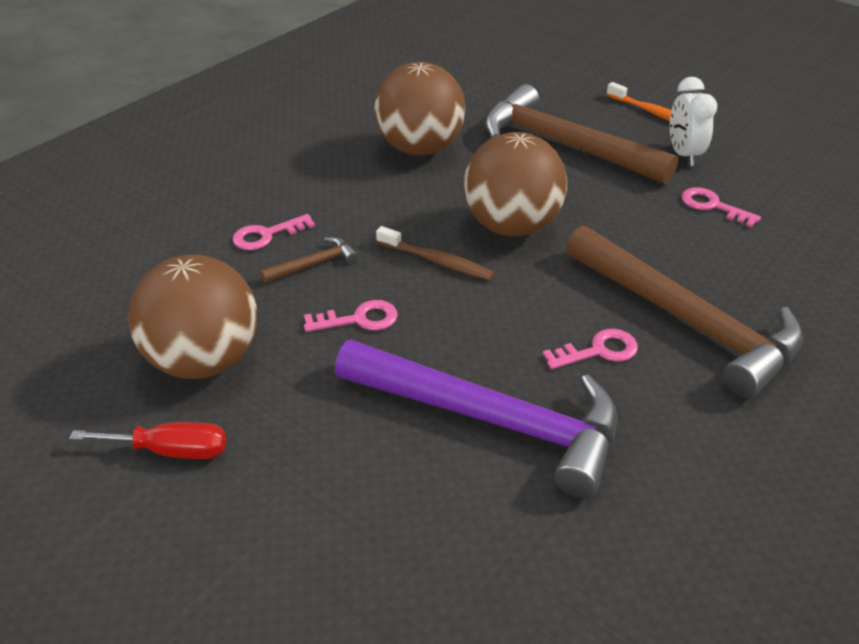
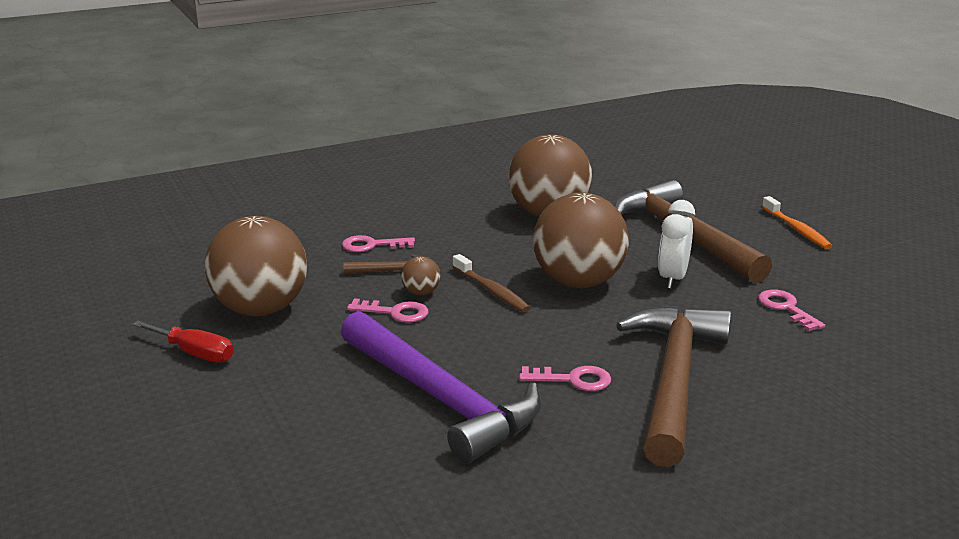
camera: 25 degrees right, 15 degrees down
brown hammer [566,225,803,398] -> brown hammer turned 150 degrees counterclockwise [616,306,731,467]
white clock [670,77,717,166] -> white clock moved to [658,200,695,289]
none -> brown ball [401,256,440,295]

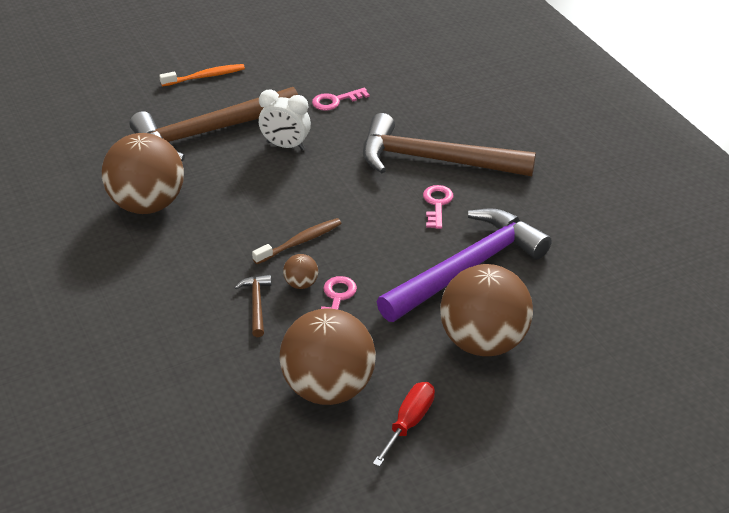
camera: 90 degrees left, 15 degrees up
pink key [342,235,415,252] -> none
brown ball [533,192,629,288] -> brown ball moved to [440,264,533,356]

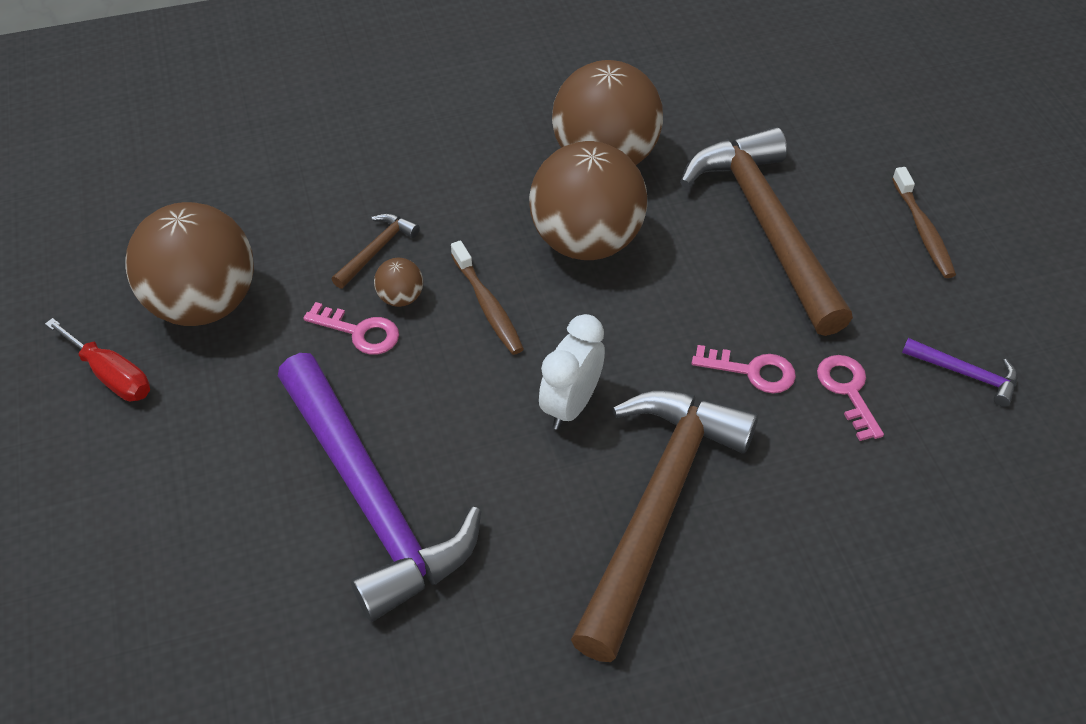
camera: 100 degrees right, 10 degrees up
orange toothbrush [159,64,245,87] -> brown toothbrush [892,167,956,278]
brown hammer [235,275,271,337] -> brown hammer turned 60 degrees counterclockwise [332,213,420,289]
white clock [259,90,311,150] -> white clock moved to [539,314,605,430]
pink key [423,185,453,229] -> pink key moved to [692,345,796,393]
brown ball [440,264,533,356] -> brown ball moved to [529,141,647,260]
none -> purple hammer [902,338,1018,407]

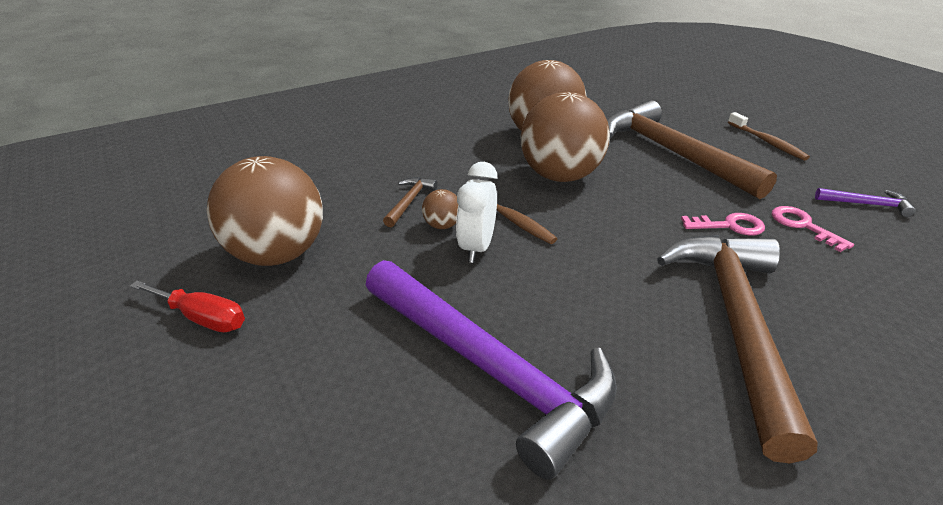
camera: 15 degrees left, 15 degrees down
pink key [303,302,399,355] -> none
white clock [539,314,605,430] -> white clock moved to [456,162,497,263]

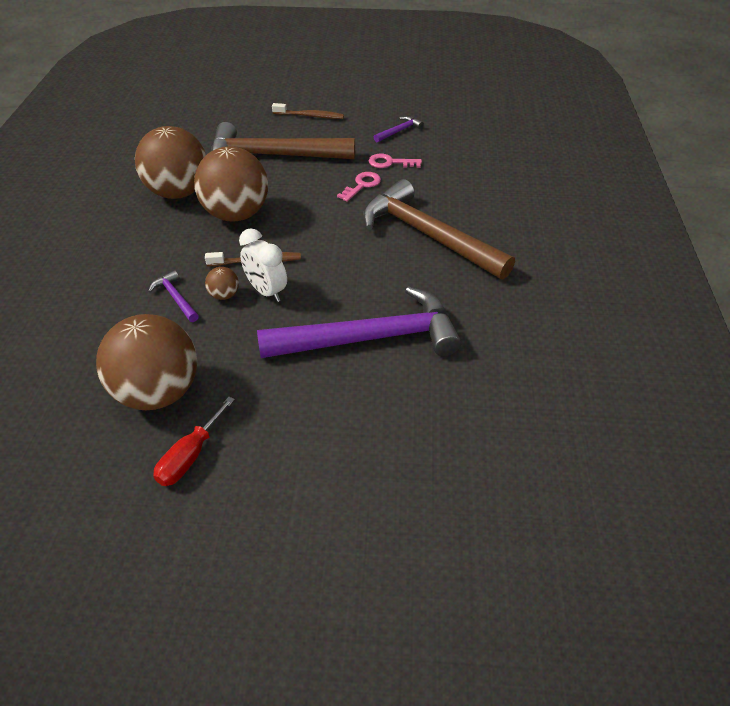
camera: 55 degrees left, 10 degrees up
red screwdriver [130,281,245,332] -> red screwdriver turned 150 degrees clockwise [153,397,235,486]
brown hammer [383,177,438,227] -> purple hammer [149,270,199,322]

